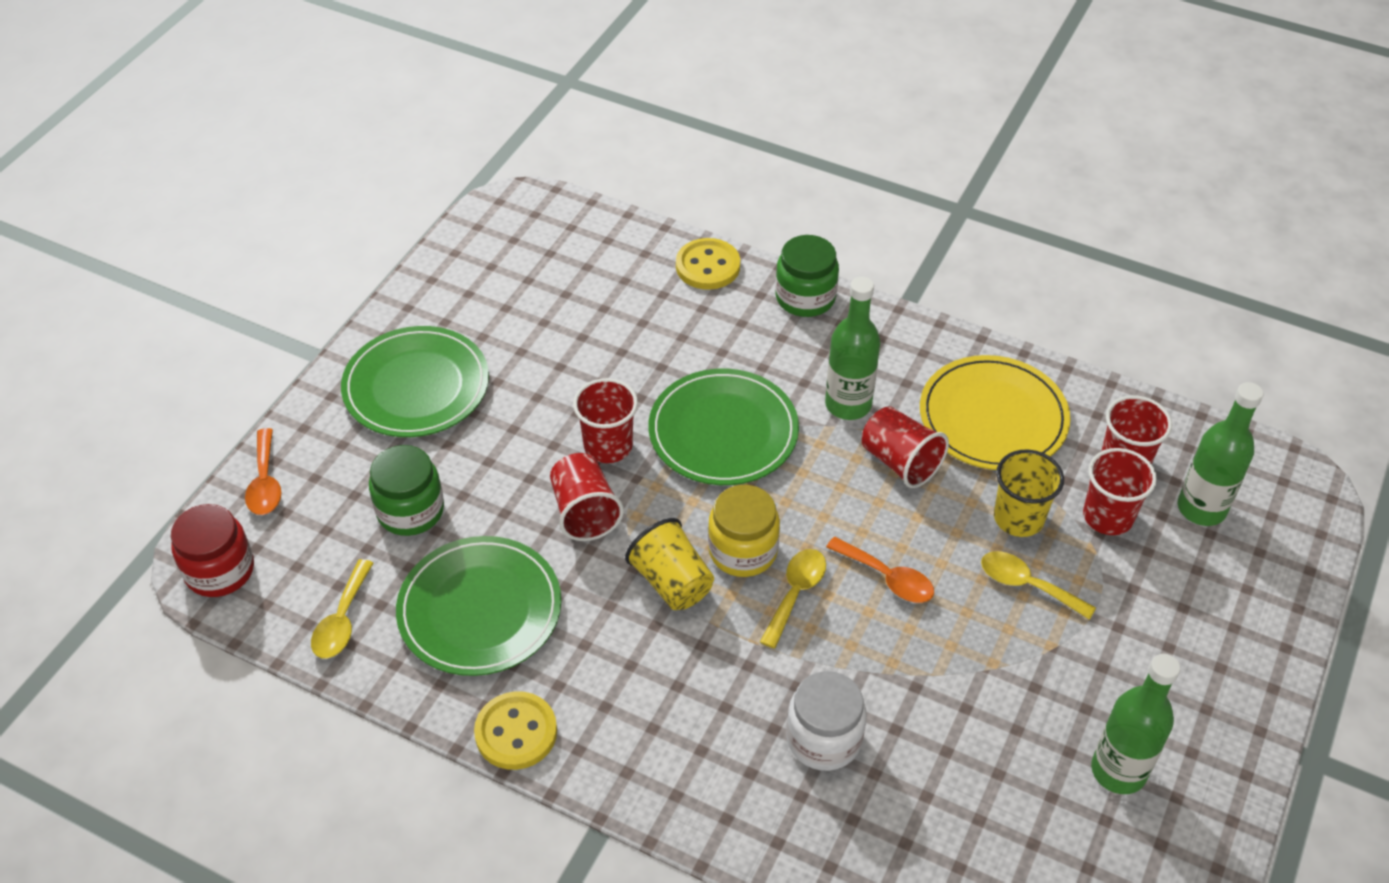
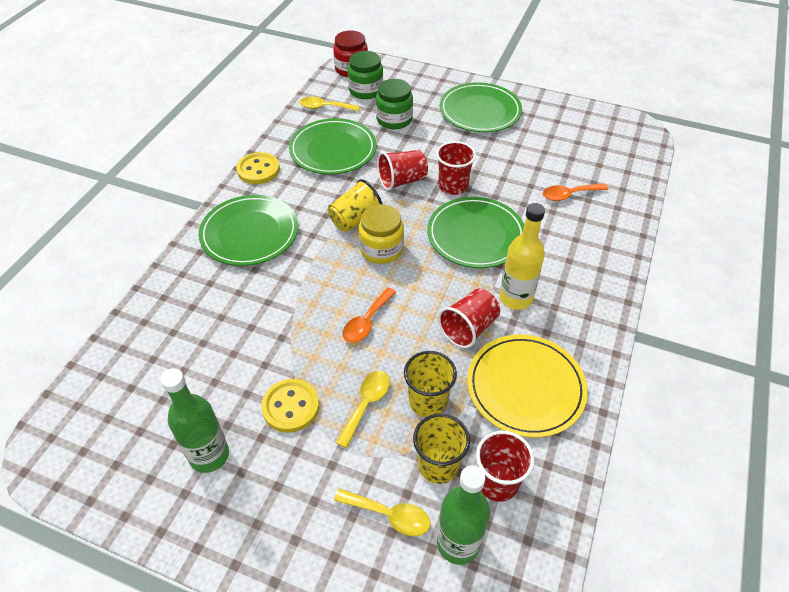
camera: 85 degrees right, 0 degrees up
orange spoon [245,428,282,515] -> orange spoon moved to [543,184,608,201]
yellow button [676,238,740,290] -> yellow button moved to [261,379,319,433]
yellow spoon [760,549,826,649] -> yellow spoon moved to [334,488,431,536]
green jar [775,235,839,317] -> green jar moved to [348,51,383,99]
white jar [786,671,867,771] -> none
green bottle [825,277,880,420] -> yellow bottle [499,203,545,310]
red cup [1083,448,1157,535] -> yellow cup [413,414,470,484]
none -> green plate [199,195,298,266]

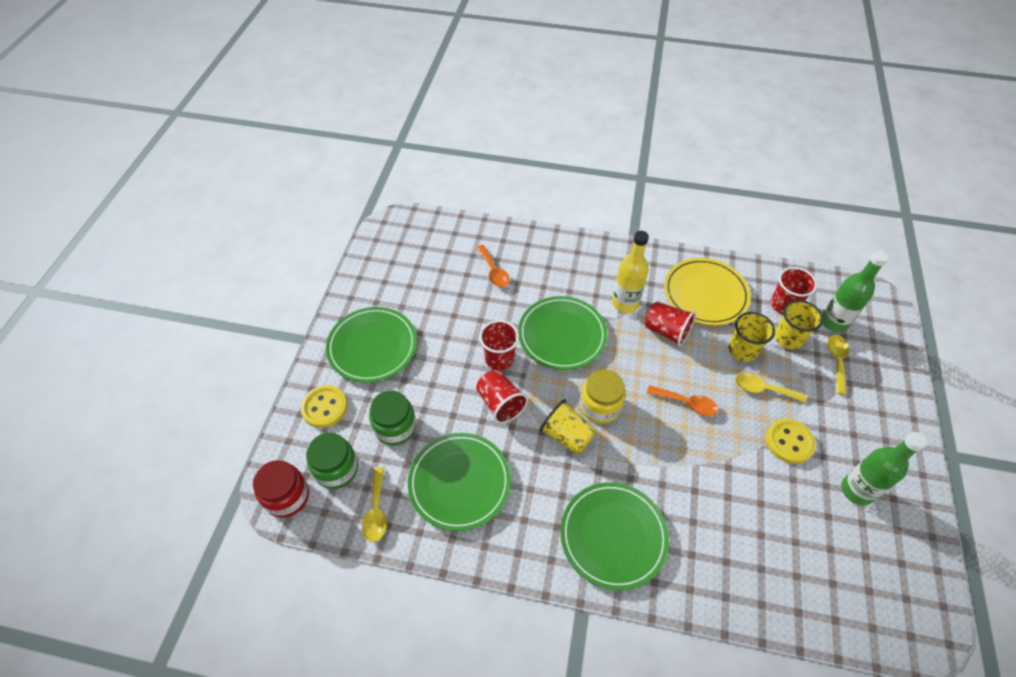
camera: 100 degrees left, 5 degrees up
yellow button [236,152,280,184] -> yellow button moved to [300,385,347,428]

